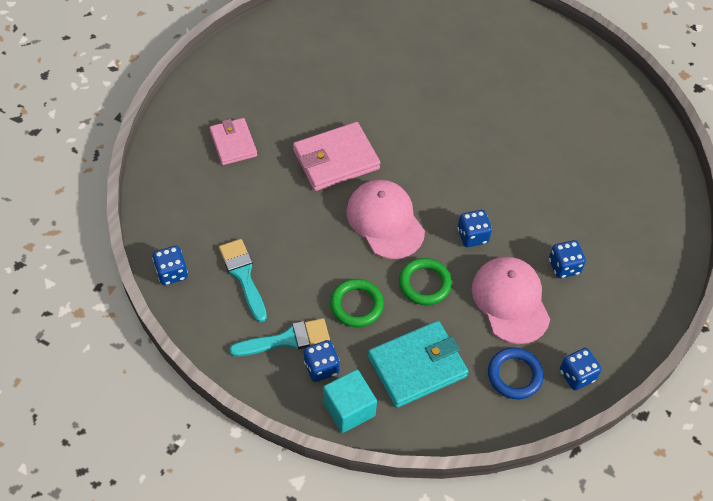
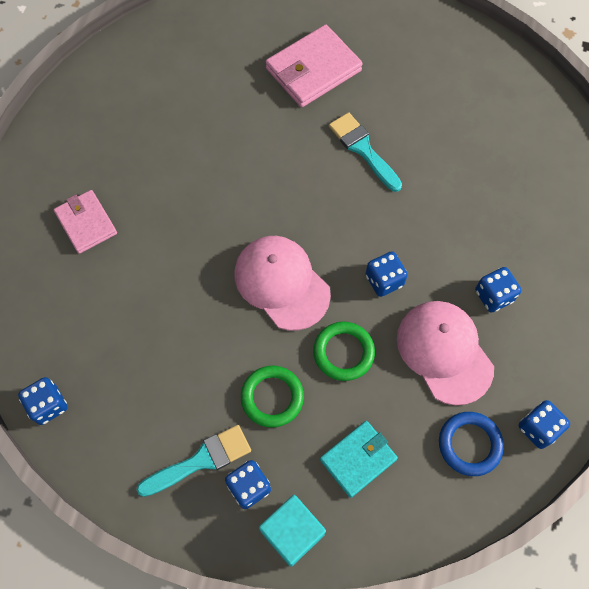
camera: 10 degrees left, 10 degrees up
turquoise brush [219,239,267,322] -> turquoise brush moved to [329,112,402,192]
pink wallet [293,122,380,191] -> pink wallet moved to [266,25,363,107]
turquoise wallet [368,321,469,408] -> turquoise wallet [320,421,398,498], size x0.65

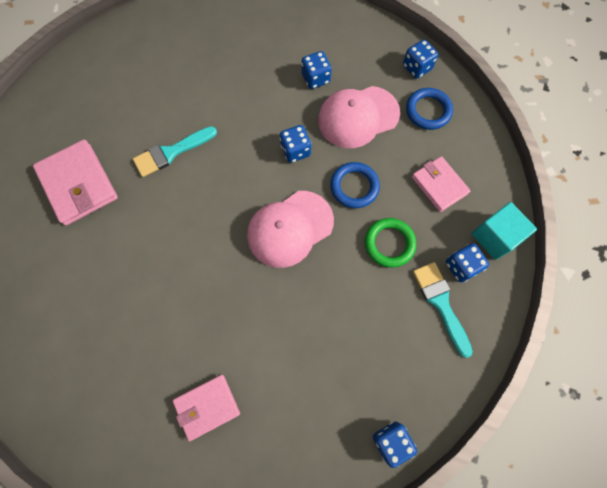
camera: 85 degrees left, 5 degrees up
green ring [313,321,375,381] -> blue ring [330,162,380,208]
turquoise wallet [320,421,398,498] -> pink wallet [412,156,471,212]

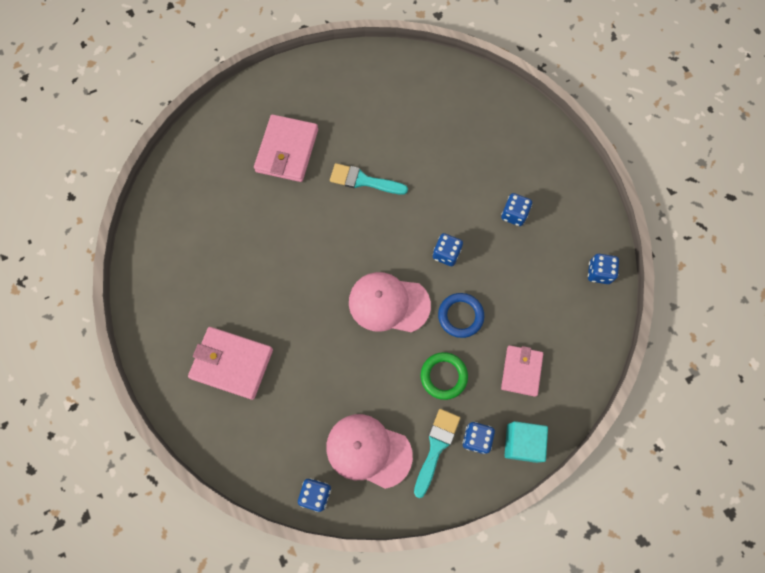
camera: 45 degrees right, 0 degrees up
pink wallet [173,375,240,442] -> pink wallet [188,327,273,400], size x1.54
pink cap [318,86,400,148] -> pink cap moved to [326,414,413,489]
blue ring [406,88,453,130] -> none

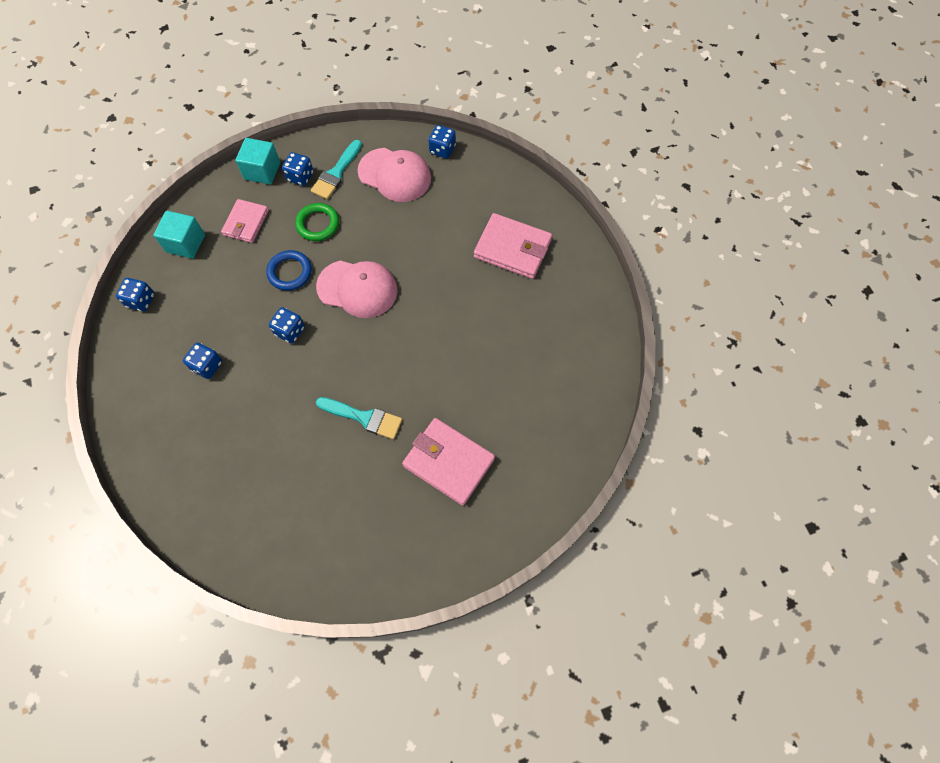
camera: 175 degrees left, 5 degrees down
pink wallet [254,114,318,182] -> pink wallet turned 75 degrees counterclockwise [402,418,495,505]
none -> turquoise cube [153,211,205,259]

